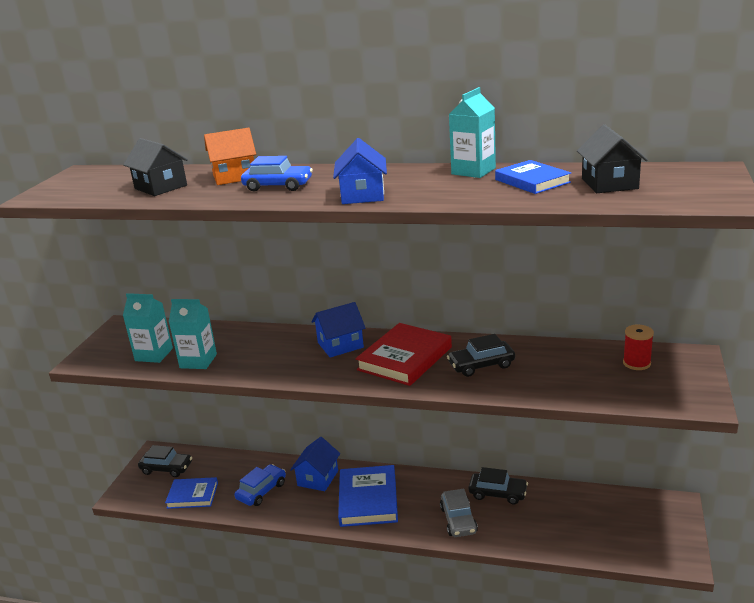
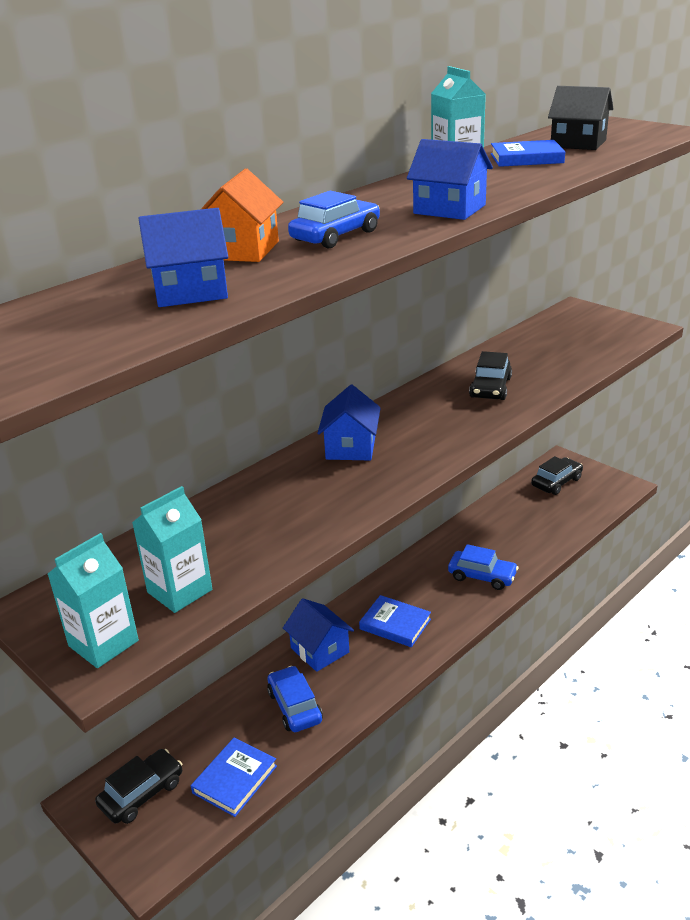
camera: 60 degrees left, 5 degrees up
black house [123,138,188,196] -> blue house [138,208,228,307]
turquoise carton [169,299,217,369] -> turquoise carton moved to [48,533,139,668]
blue book [338,465,398,527] -> blue book [359,595,431,647], size x0.64
red book [355,323,452,386] -> none
grey car [440,489,478,537] -> blue car [448,544,519,590]
black car [468,467,528,505] -> black car moved to [531,456,583,495]
red spool [623,325,654,370] -> none

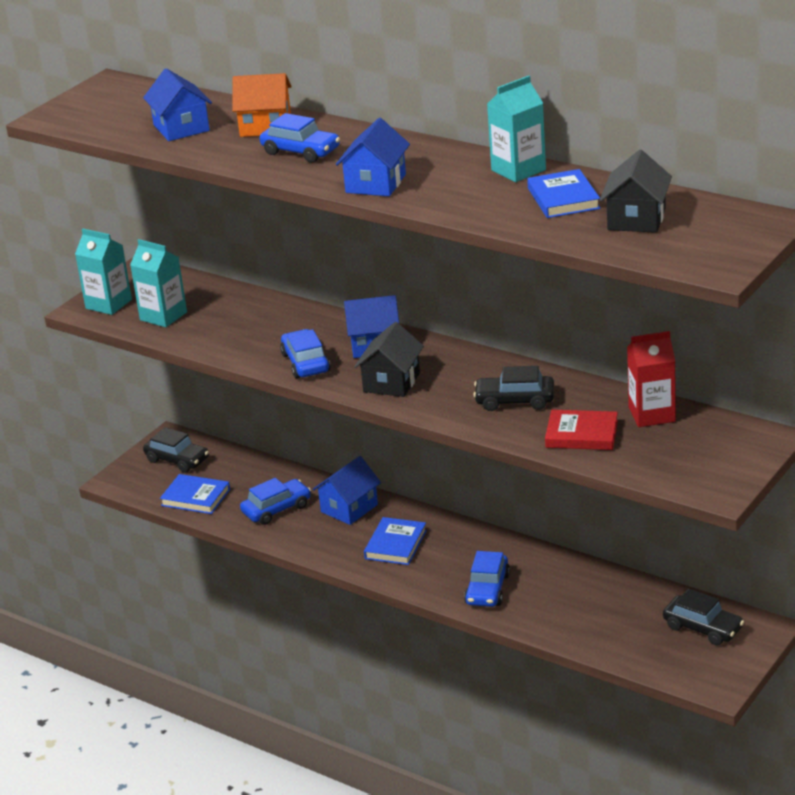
camera: 80 degrees right, 0 degrees up
none -> blue car [280,329,331,379]
none -> black house [354,322,424,397]
none -> red book [545,410,618,450]
none -> red carton [627,331,676,427]

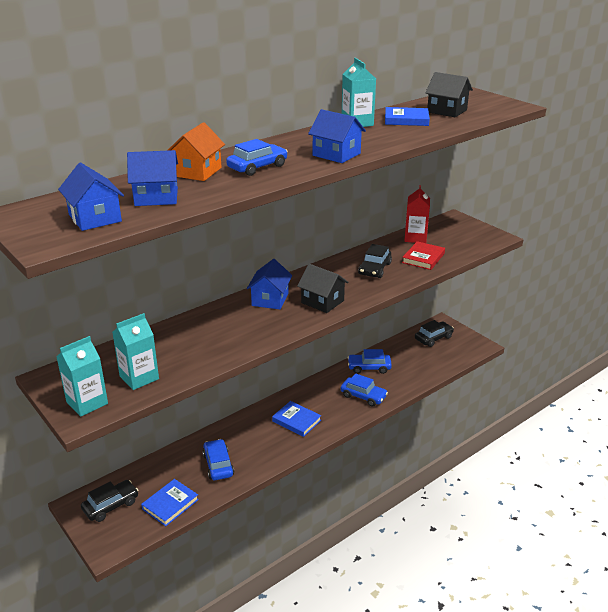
camera: 75 degrees left, 0 degrees up
blue car [280,329,331,379] -> blue car moved to [348,349,392,374]
blue house [313,456,381,525] -> blue house moved to [58,162,124,231]

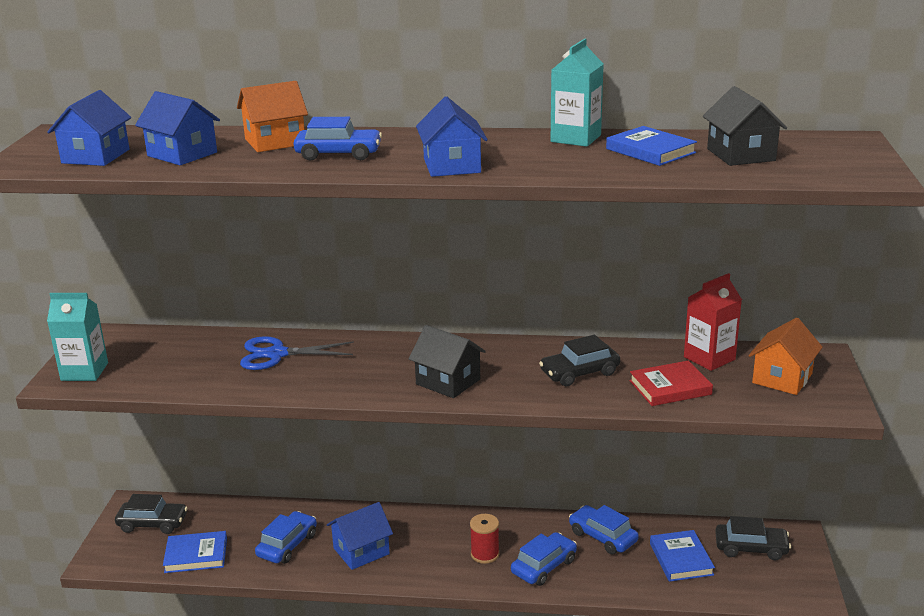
camera: 45 degrees right, 5 degrees down
turquoise carton [112,313,159,390] -> none
blue house [247,259,292,309] -> blue house moved to [327,502,393,570]
blue book [272,401,321,437] -> blue book moved to [650,530,715,582]
black house [297,264,349,313] -> black house turned 45 degrees counterclockwise [409,325,486,398]
blue car [341,373,388,407] -> blue car turned 120 degrees counterclockwise [511,532,577,586]
none -> blue scissors [240,336,354,370]
none -> red spool [470,514,499,564]
none -> orange house [749,318,823,395]

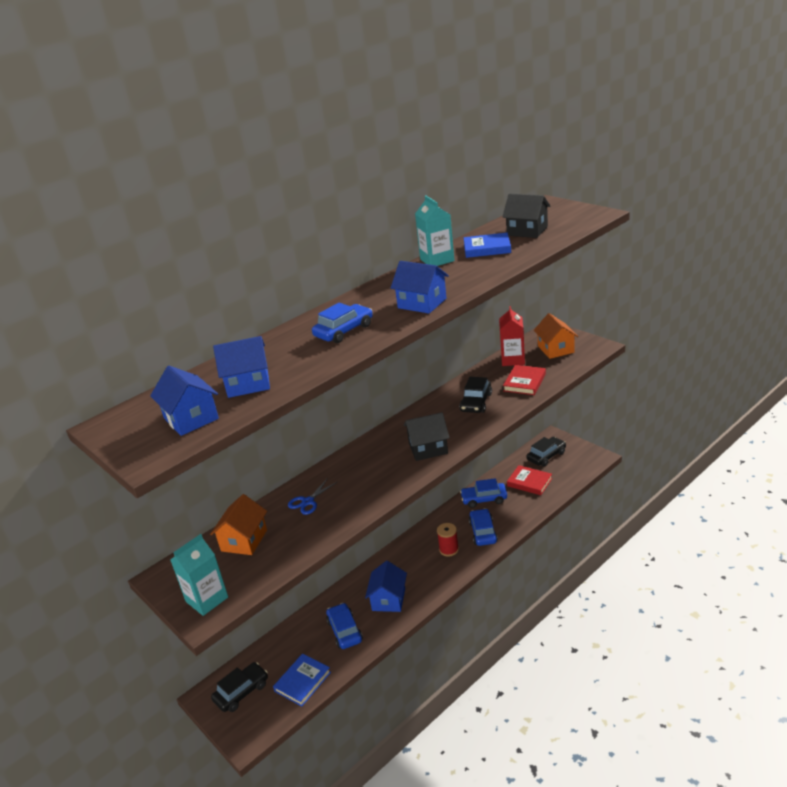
camera: 45 degrees left, 5 degrees up
orange house [237,81,308,152] -> orange house moved to [210,494,267,555]
blue scissors [240,336,354,370] -> blue scissors [288,478,337,515], size x0.65
blue book [650,530,715,582] -> red book [507,465,552,495]

